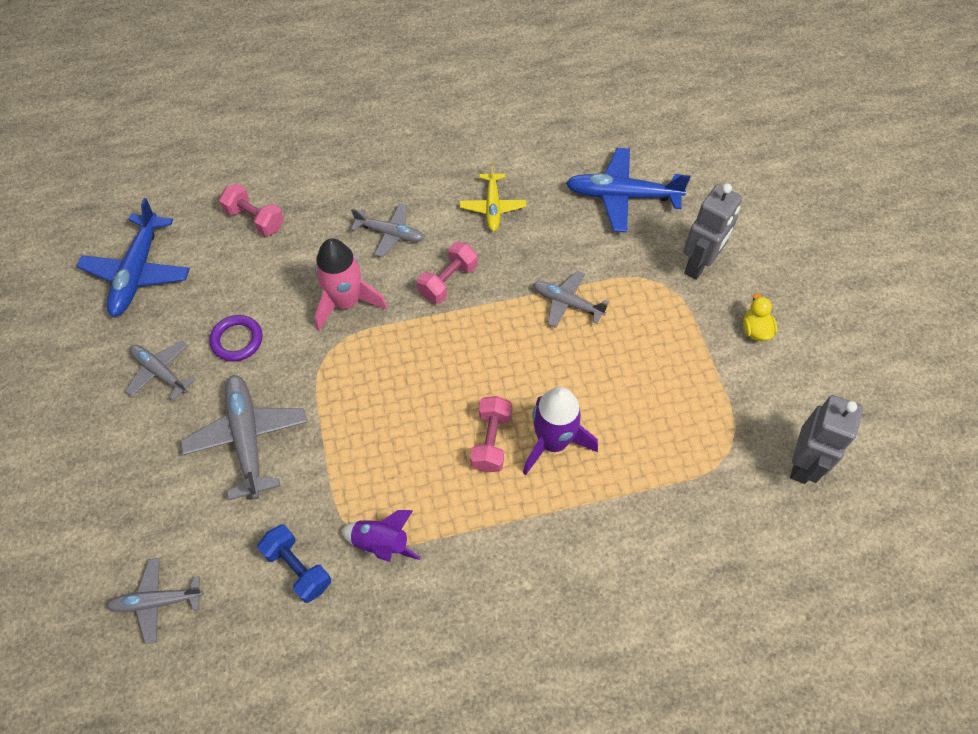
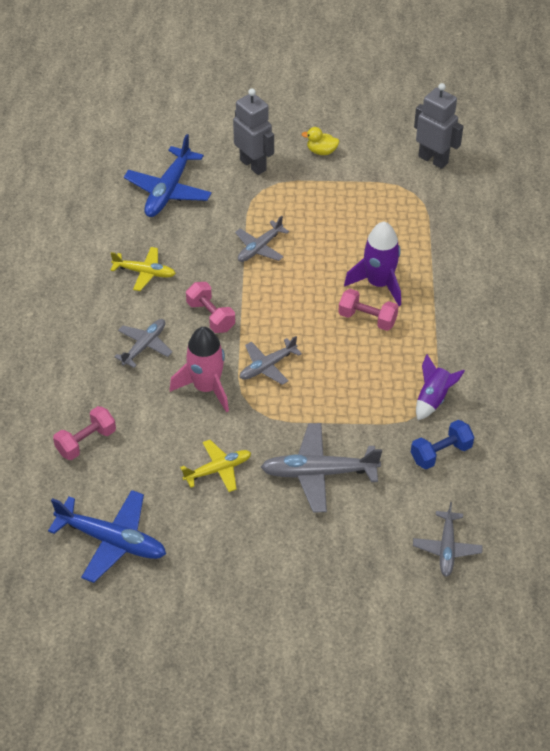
camera: 75 degrees left, 10 degrees down
grey plane [125,340,195,400] -> grey plane moved to [240,336,302,385]
purple ring [209,315,262,361] -> yellow plane [180,440,251,492]

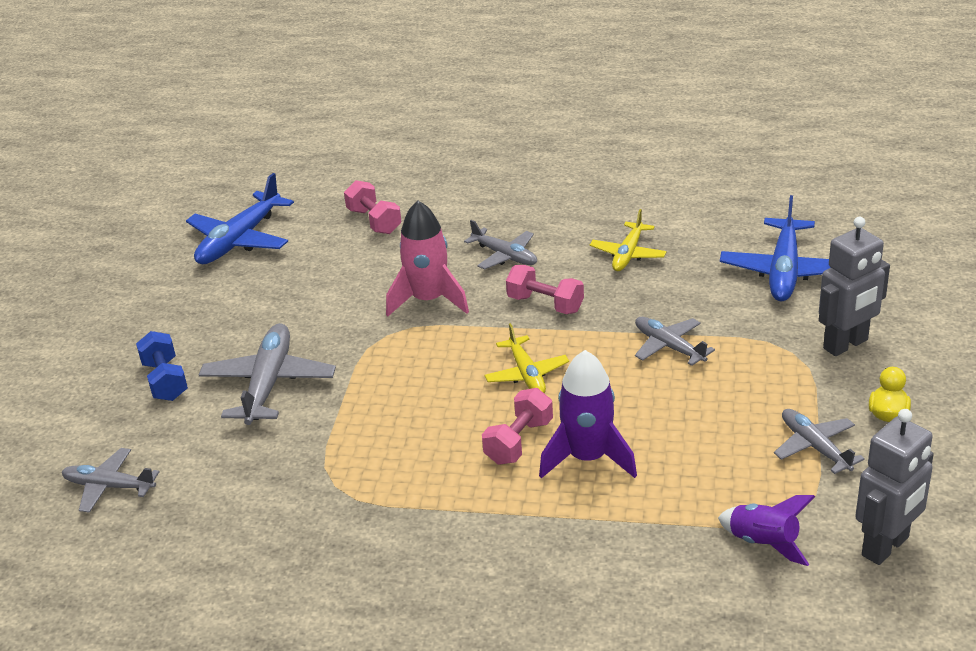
camera: 100 degrees right, 15 degrees down
blue plane [124,134,212,217] -> blue plane turned 105 degrees counterclockwise [720,195,831,301]
yellow plane [180,440,251,492] -> yellow plane moved to [484,323,569,393]
pink dumbbell [186,282,235,333] -> pink dumbbell turned 60 degrees clockwise [506,265,584,314]
grey plane [240,336,302,385] -> grey plane moved to [774,409,865,474]
blue dumbbell [411,420,474,469] -> blue dumbbell moved to [136,331,188,401]
purple rocket [416,354,465,420] -> purple rocket moved to [718,495,815,566]

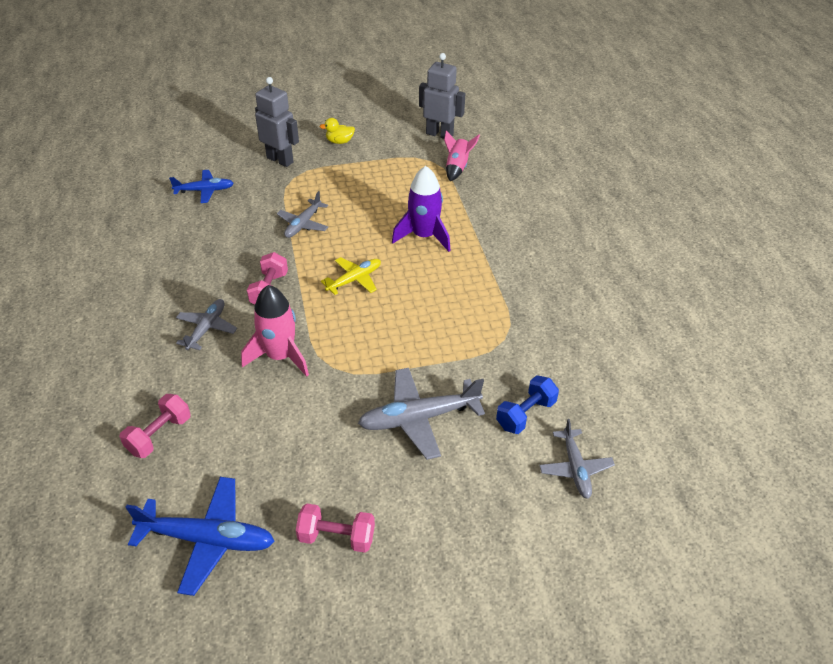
camera: 115 degrees left, 10 degrees up
blue dumbbell [136,331,188,401] -> blue dumbbell moved to [496,375,559,434]
pink dumbbell [482,388,553,465] -> pink dumbbell moved to [296,504,375,553]
yellow plane [590,209,667,271] -> none
purple rocket [718,495,815,566] -> pink rocket [444,130,480,181]
blue plane [720,195,831,301] -> blue plane [169,170,234,203], size x0.62
grey plane [774,409,865,474] -> none

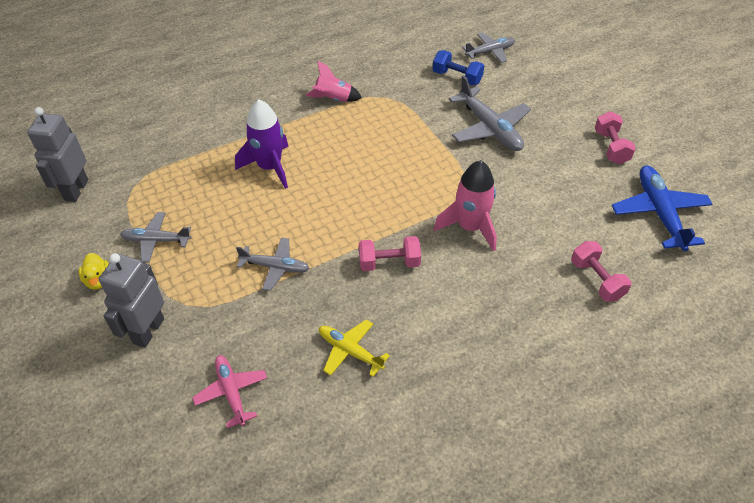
camera: 105 degrees left, 5 degrees up
pink dumbbell [120,394,191,458] -> pink dumbbell turned 45 degrees clockwise [571,241,632,302]
blue plane [169,170,234,203] -> pink plane [192,355,267,428]
grey plane [176,299,237,350] -> grey plane moved to [120,212,191,262]
yellow plane [321,257,381,295] -> yellow plane moved to [319,320,390,377]
pink rocket [444,130,480,181] -> pink rocket moved to [306,61,362,102]

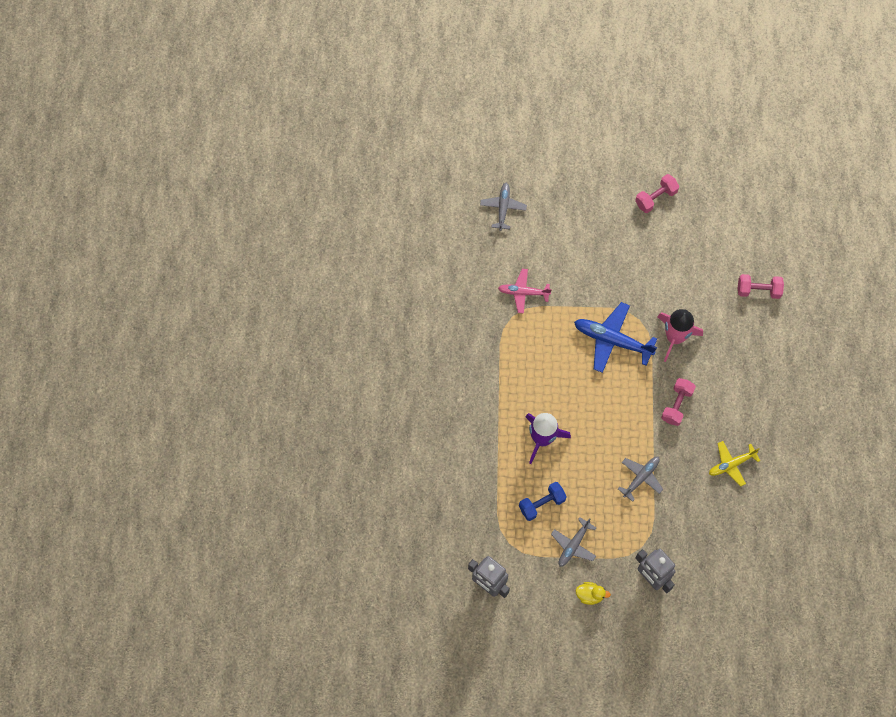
camera: 60 degrees left, 20 degrees up
pink plane [192,355,267,428] -> pink plane moved to [498,269,552,313]
pink rocket [306,61,362,102] -> none
blue dumbbell [433,50,484,86] -> blue dumbbell moved to [519,482,567,521]
grey plane [449,75,531,151] -> none
pink dumbbell [595,111,636,164] -> pink dumbbell turned 60 degrees counterclockwise [635,174,679,213]
blue plane [612,166,713,251] -> blue plane moved to [574,302,657,373]

